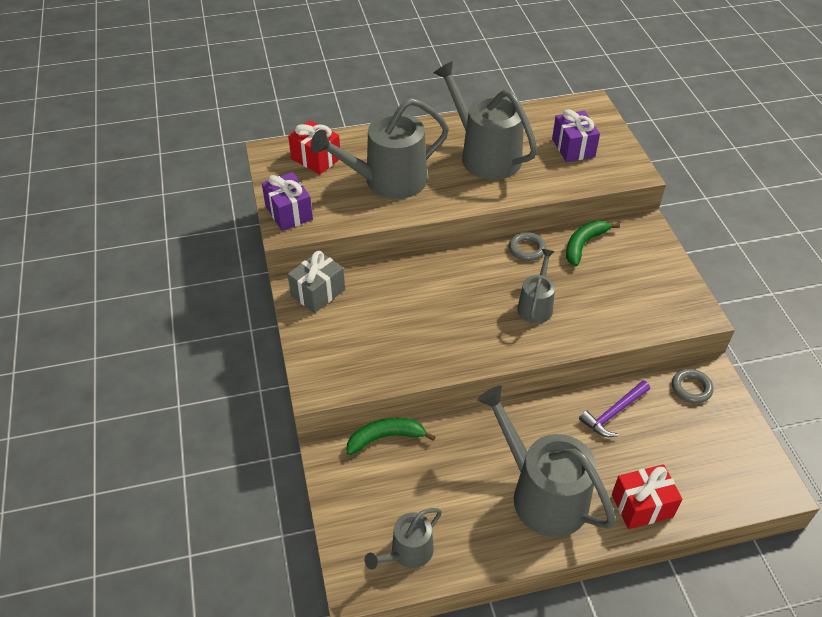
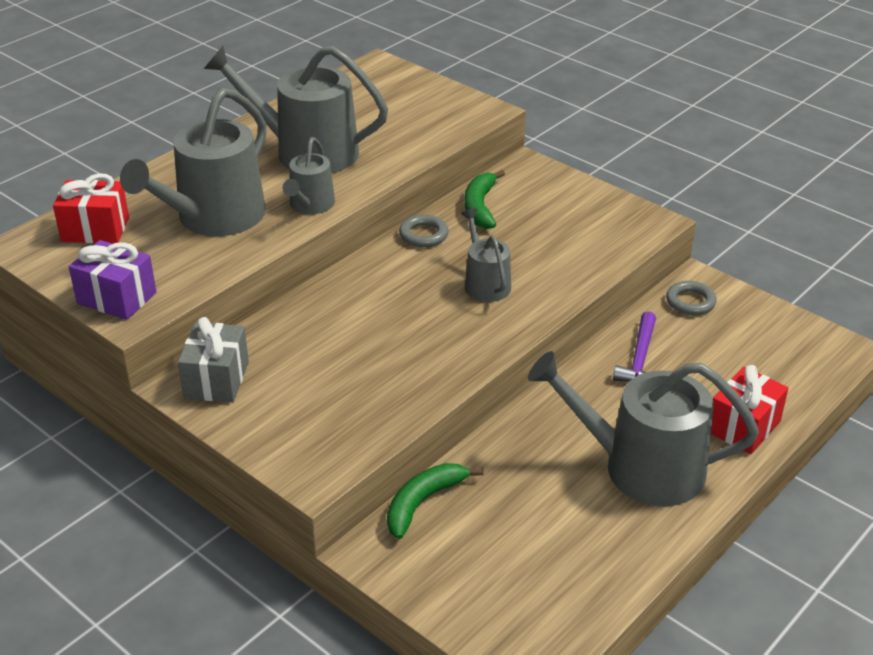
camera: 35 degrees left, 10 degrees down
grey watering can [365,508,442,569] -> grey watering can moved to [283,137,335,214]
purple gift [552,109,600,162] -> none

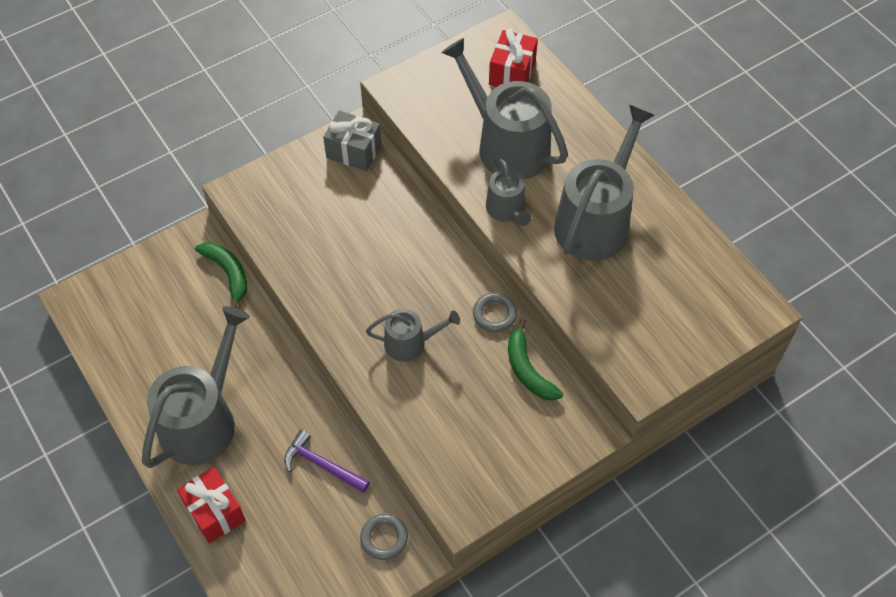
camera: 105 degrees right, 20 degrees up
purple gift [69,240,156,320] -> none
grey watering can [283,137,335,214] -> grey watering can turned 135 degrees counterclockwise [486,158,531,226]
green banana [464,170,505,229] -> green banana turned 135 degrees counterclockwise [508,319,563,401]

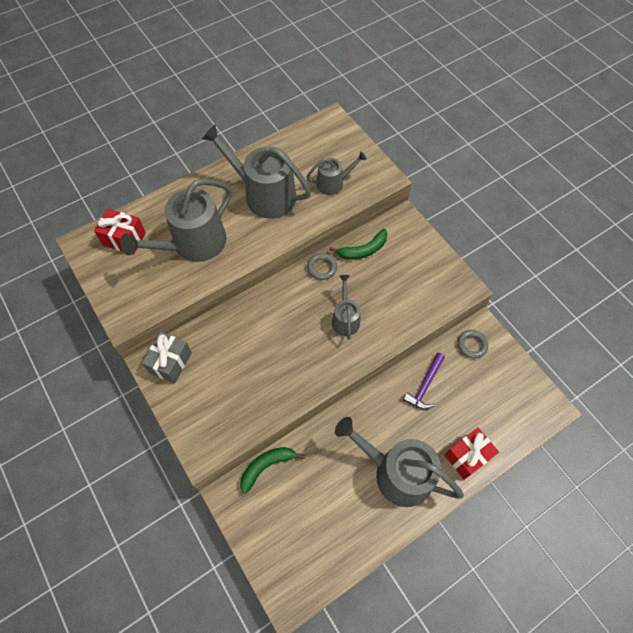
camera: 90 degrees left, 5 degrees up
grey watering can [486,158,531,226] -> grey watering can moved to [307,151,367,195]

